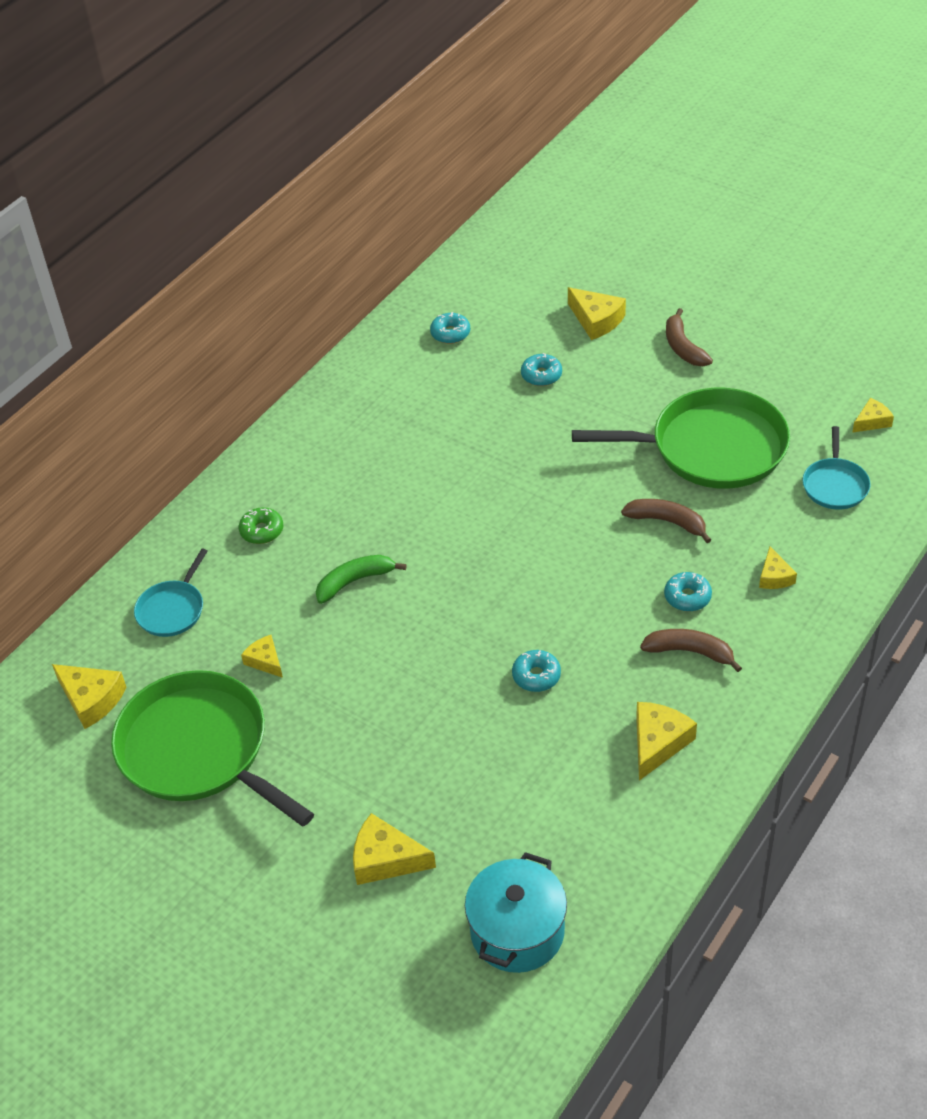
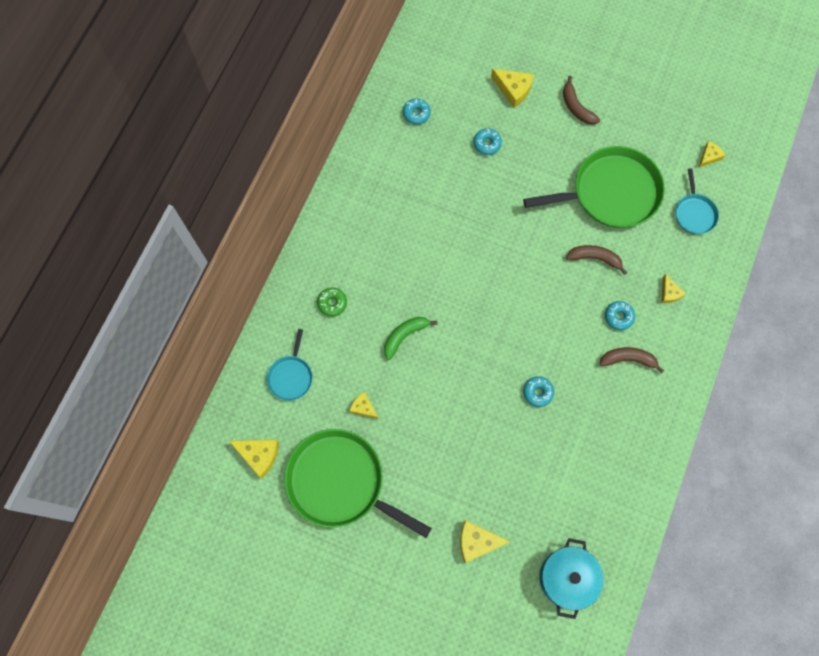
camera: 15 degrees left, 25 degrees up
yellow cheese [636,702,697,781] -> none

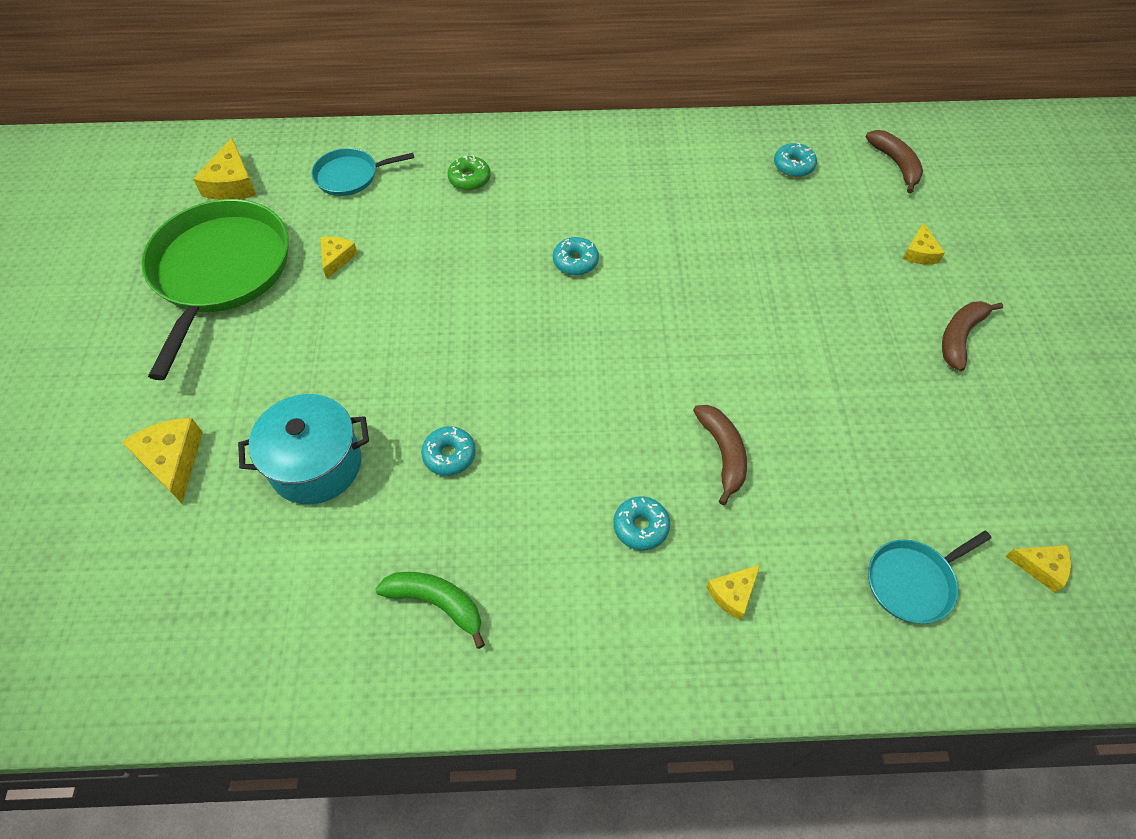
camera: 65 degrees right, 15 degrees down
green banana [384,317,437,360] -> green banana moved to [375,572,485,649]
turquoise donut [473,129,502,155] -> turquoise donut moved to [553,237,599,275]
yellow cheese [491,69,534,108] -> yellow cheese [903,222,945,264], size x0.62
green pan [523,146,665,228] -> none
turquoise pot [539,538,604,619] -> turquoise pot moved to [238,394,369,504]
brown banana [599,347,664,374] -> brown banana moved to [866,130,923,193]

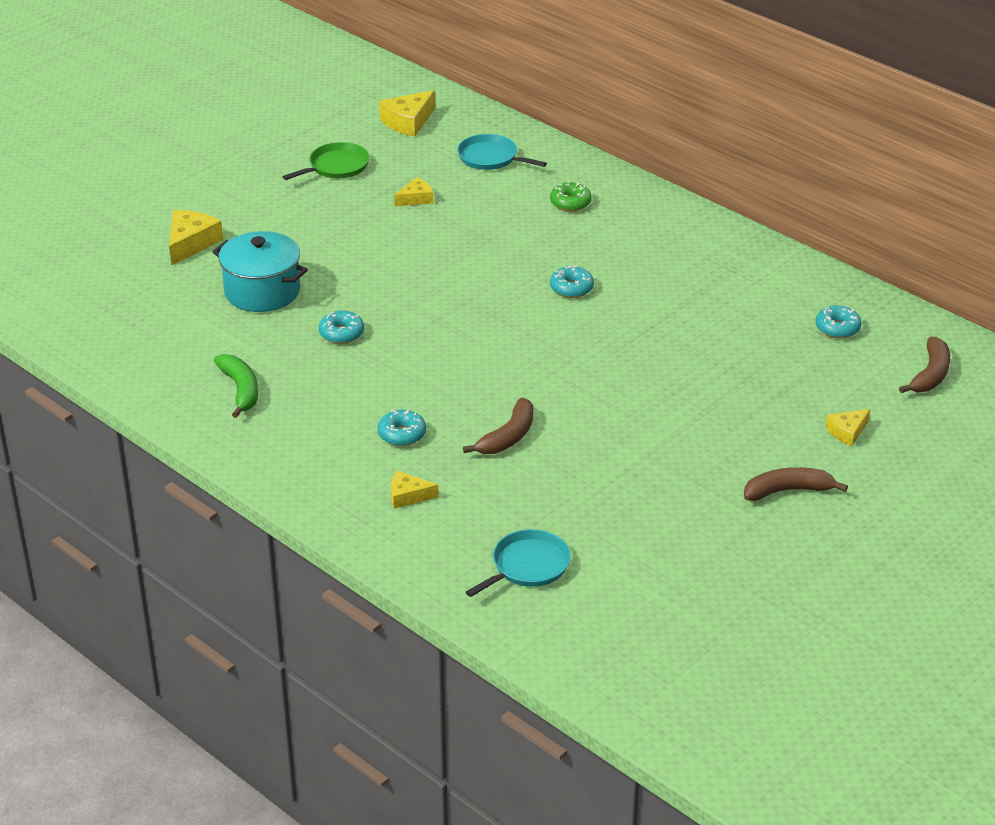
camera: 45 degrees right, 20 degrees down
green pan [141,199,289,380] -> green pan [282,142,370,180], size x0.49
turquoise pan [868,531,992,624] -> turquoise pan turned 120 degrees clockwise [466,529,571,597]
yellow cheese [1005,545,1071,593] -> none

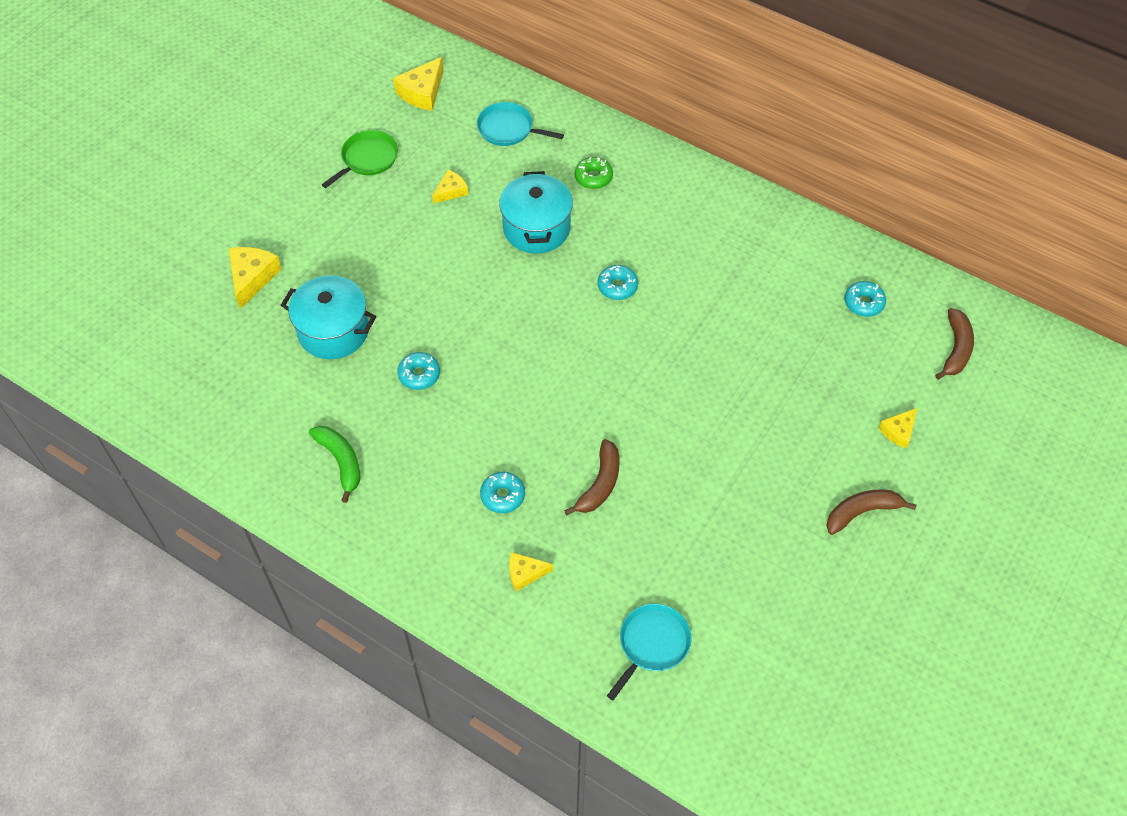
camera: 10 degrees left, 20 degrees up
none -> turquoise pot [499,171,573,254]

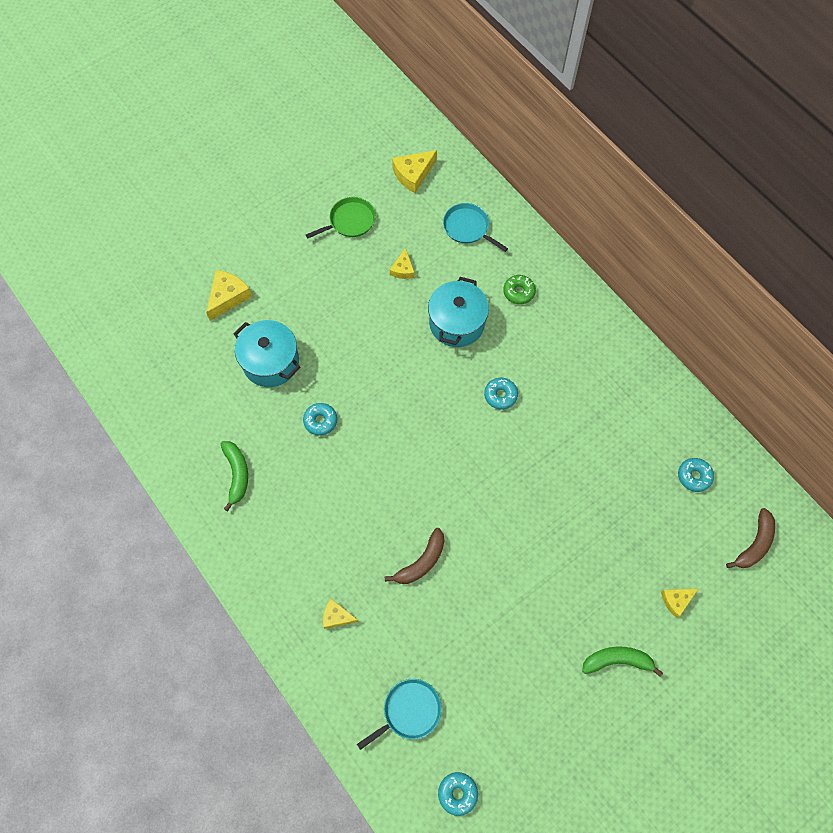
camera: 20 degrees right, 10 degrees up
yellow cheese [432,170,468,203] -> yellow cheese turned 120 degrees clockwise [390,248,414,279]
turquoise donut [480,472,525,513] -> turquoise donut moved to [438,772,478,816]
brown banana [826,489,917,535] -> green banana [582,647,663,677]

